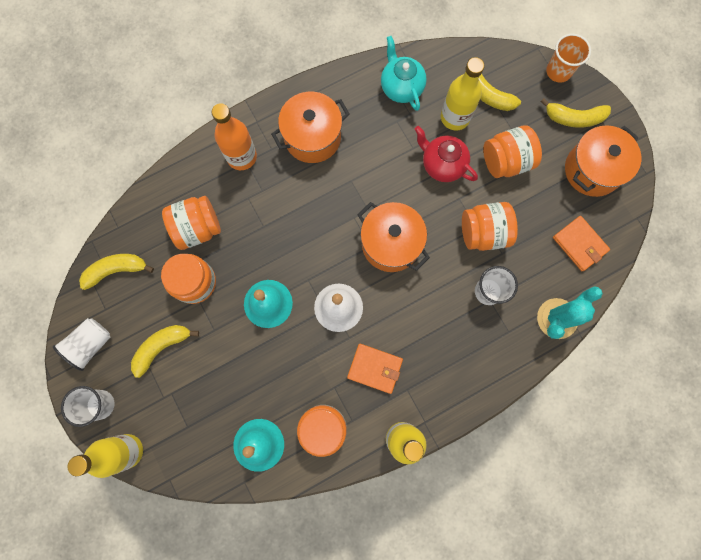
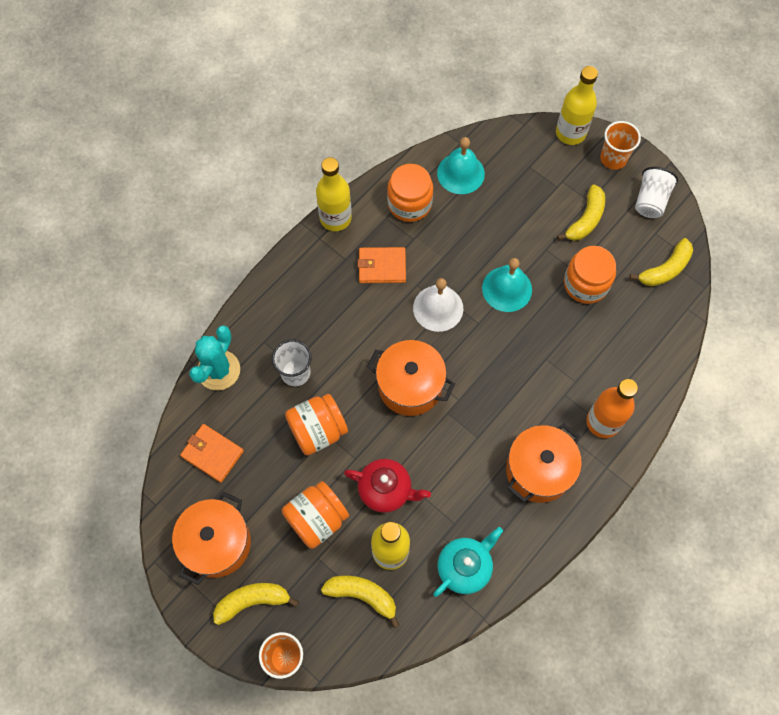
camera: 160 degrees right, 10 degrees down
white cup [61,386,115,427] -> orange cup [600,121,641,170]
orange jar [162,196,221,250] -> none
turquoise teapot [381,36,427,111] -> turquoise teapot turned 90 degrees counterclockwise [433,527,503,597]

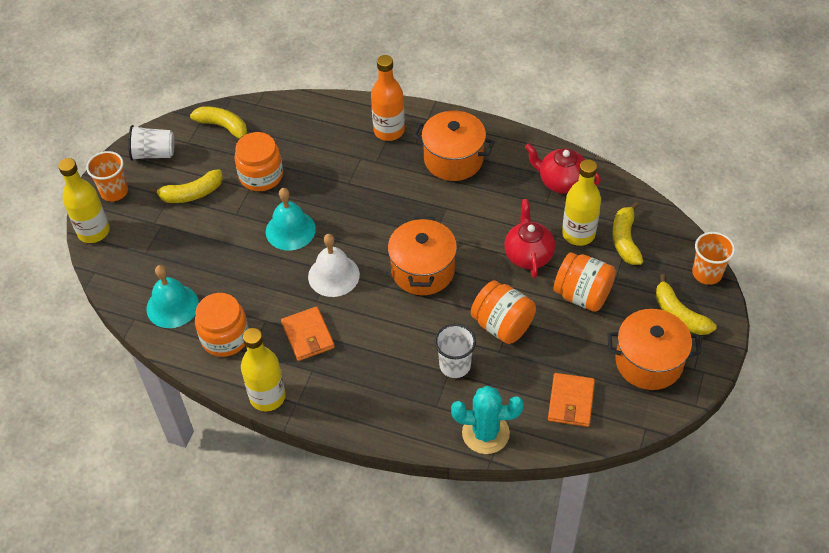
camera: 110 degrees left, 15 degrees down
turquoise teapot [433,527,503,597] -> red teapot [525,143,601,194]
yellow banana [557,185,605,241] -> yellow banana turned 150 degrees clockwise [149,169,223,203]

